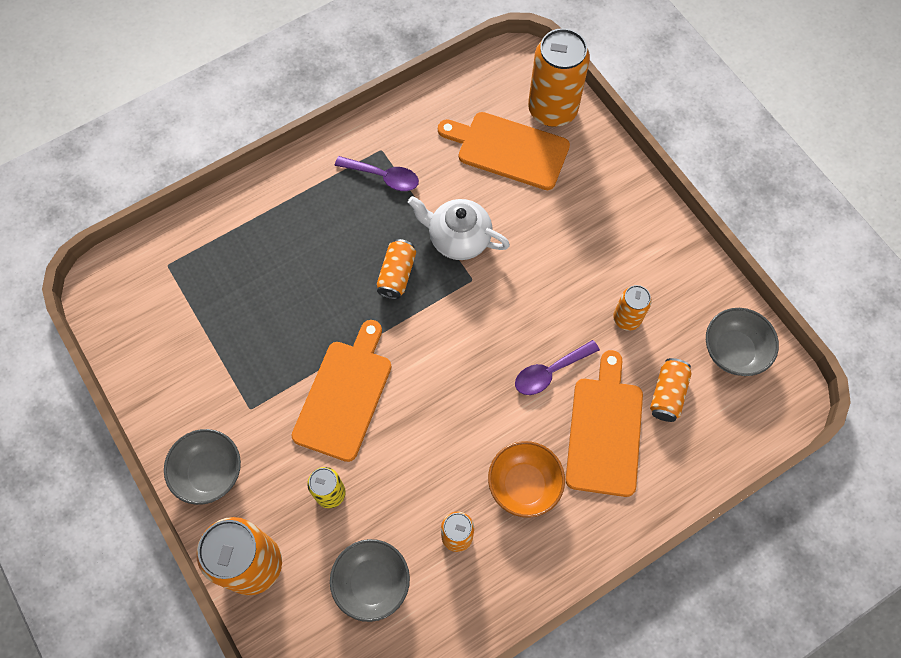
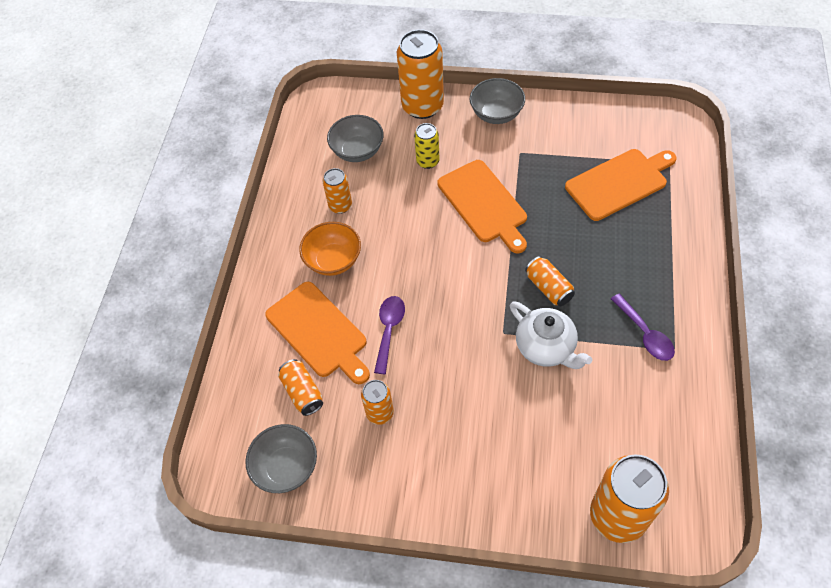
camera: 135 degrees right, 10 degrees down
purple spoon [335,156,419,191] -> purple spoon turned 90 degrees counterclockwise [611,294,675,361]
white teapot [408,196,510,260] -> white teapot turned 75 degrees clockwise [510,301,592,369]
orange cutting board [438,112,570,190] -> orange cutting board moved to [565,149,677,221]

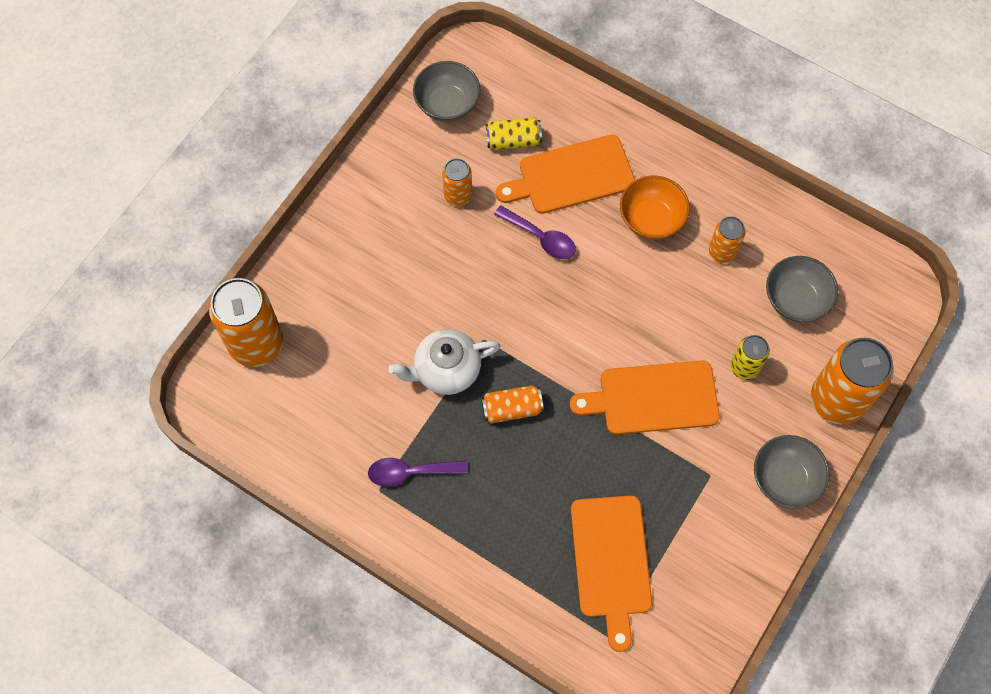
camera: 110 degrees right, 10 degrees up
orange can [278,359,323,416] -> yellow can [486,117,542,150]

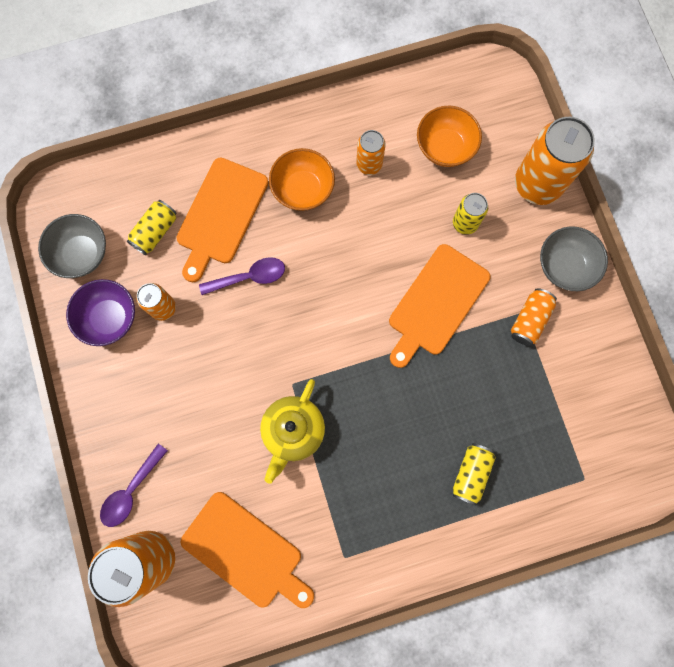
camera: 50 degrees left, 10 degrees up
purple spoon [368,458,468,487] -> purple spoon moved to [100,444,168,527]
white teapot [388,329,500,395] -> yellow teapot [260,379,325,484]
orange can [481,386,544,424] -> orange can moved to [511,288,557,346]
orange cutting board [571,496,652,652] -> orange cutting board moved to [181,492,314,608]
grey bowl [766,256,838,322] -> orange bowl [417,106,482,167]
none -> purple bowl [66,279,135,346]
none -> yellow can [453,443,496,505]

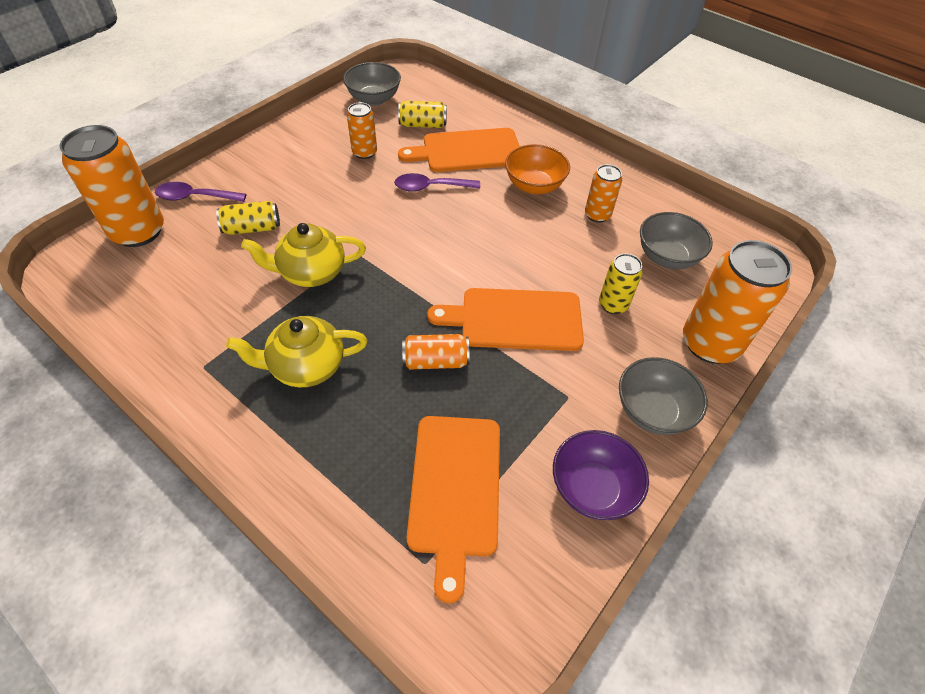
camera: 55 degrees right, 25 degrees down
purple bowl [66,279,135,346] -> purple bowl moved to [553,430,649,520]
orange cutting board [181,492,314,608] -> orange cutting board moved to [407,416,500,604]
purple spoon [199,257,285,295] -> purple spoon turned 135 degrees clockwise [394,173,480,191]
orange bowl [417,106,482,167] -> grey bowl [640,212,713,269]
yellow can [453,443,496,505] -> yellow can moved to [216,201,280,235]
orange can [511,288,557,346] -> orange can moved to [402,334,470,370]
none -> yellow teapot [226,316,368,387]

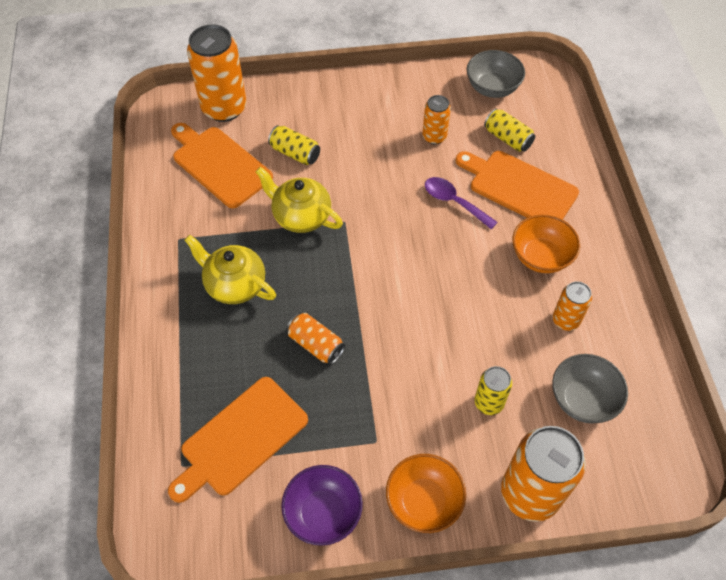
camera: 45 degrees right, 5 degrees up
purple spoon [155,182,246,202] -> none
orange cutting board [427,288,584,351] -> orange cutting board moved to [171,123,273,208]
grey bowl [619,357,708,435] -> orange bowl [386,454,466,533]

